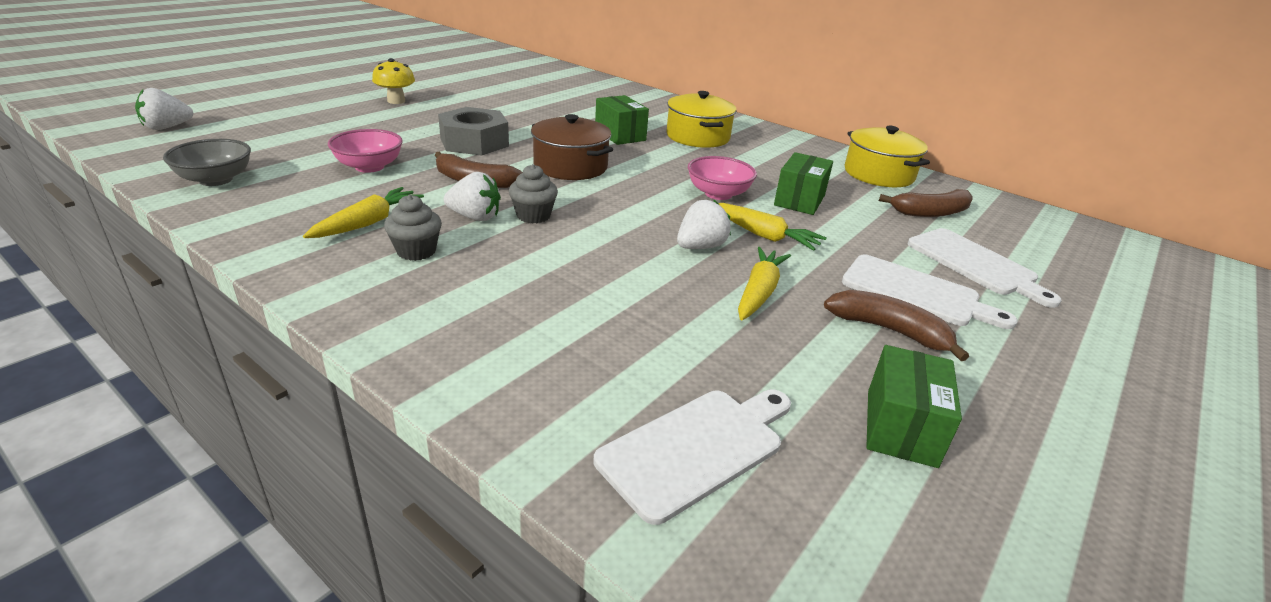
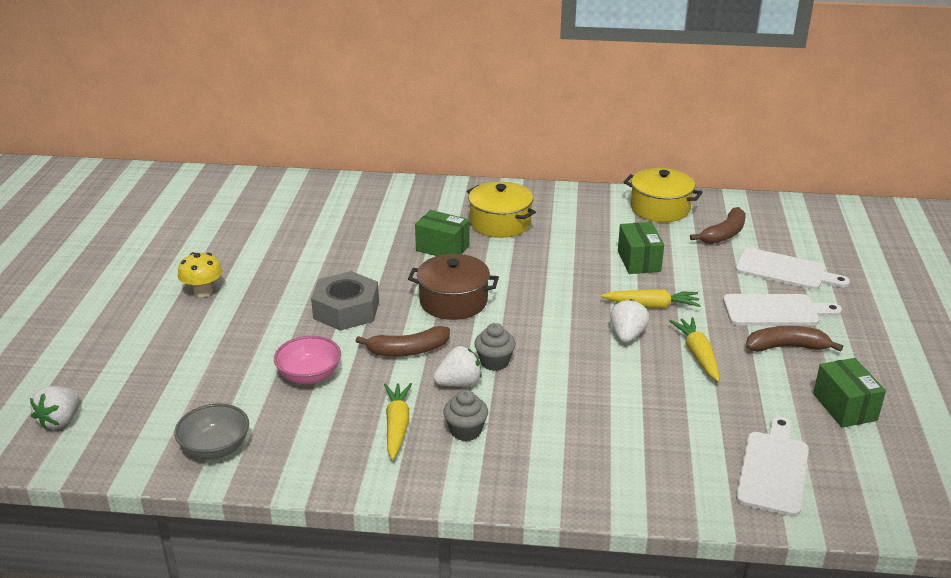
camera: 30 degrees left, 0 degrees up
pink bowl [688,156,757,200] -> none

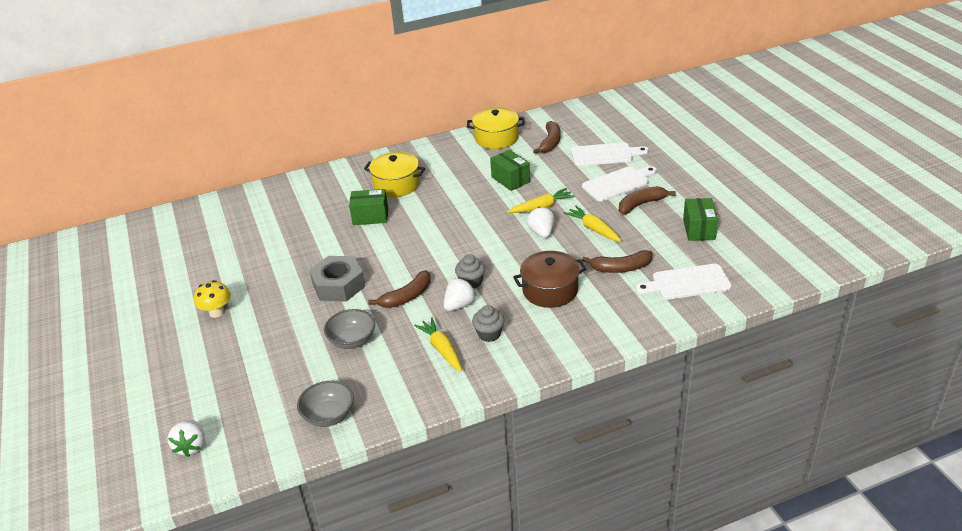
camera: 25 degrees left, 5 degrees up
pink bowl [274,336,341,384] -> grey bowl [324,309,375,349]
brown pot [408,254,499,320] -> brown pot moved to [513,251,587,308]
white cutting board [736,417,809,517] -> white cutting board turned 90 degrees counterclockwise [636,264,732,300]
green box [813,358,886,428] -> green box turned 45 degrees clockwise [683,198,718,241]
none -> brown banana [582,250,652,273]

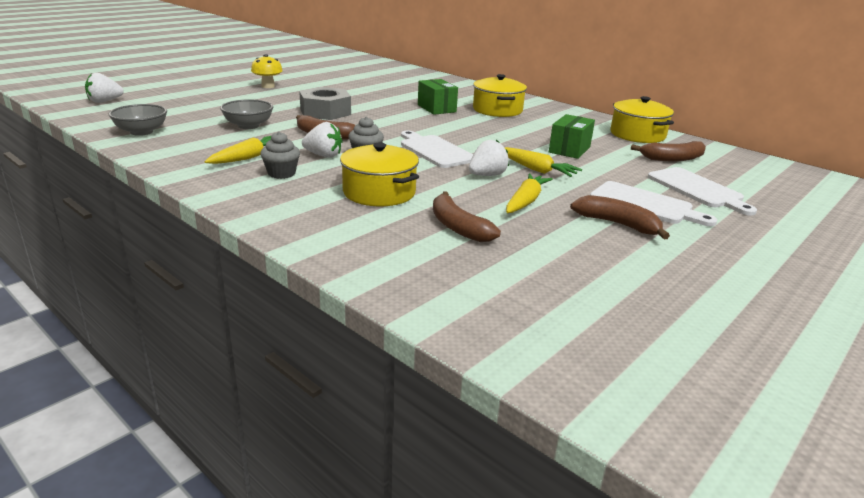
camera: 60 degrees right, 10 degrees down
brown pot [513,251,587,308] -> yellow pot [340,143,419,206]
white cutting board [636,264,732,300] -> white cutting board moved to [401,131,473,168]
green box [683,198,718,241] -> none

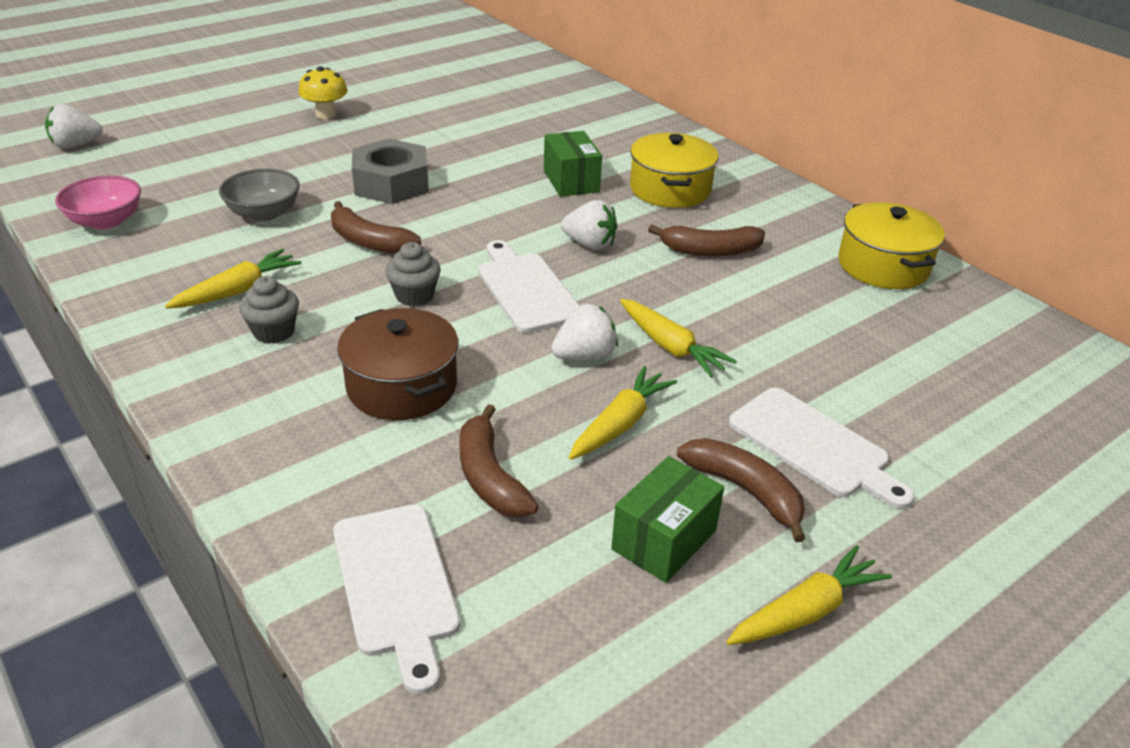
camera: 10 degrees right, 10 degrees up
grey bowl [109,104,167,136] -> pink bowl [55,175,141,230]
white strawberry [302,122,343,158] -> white strawberry moved to [561,200,617,250]
yellow pot [340,143,419,206] -> brown pot [337,308,459,420]
green box [549,114,595,159] -> green box moved to [611,456,724,583]
brown banana [631,141,706,161] -> brown banana moved to [648,225,765,257]
white cutting board [648,167,757,216] -> white cutting board moved to [333,504,460,694]
none -> yellow carrot [726,545,892,645]

